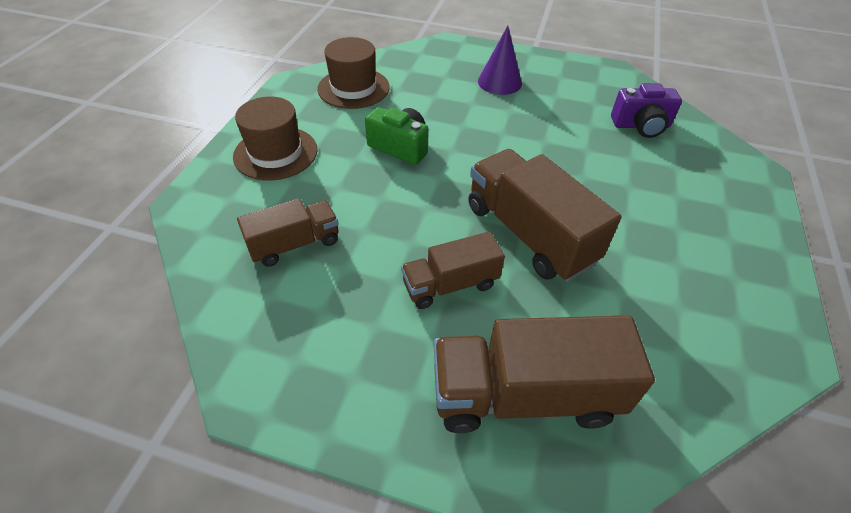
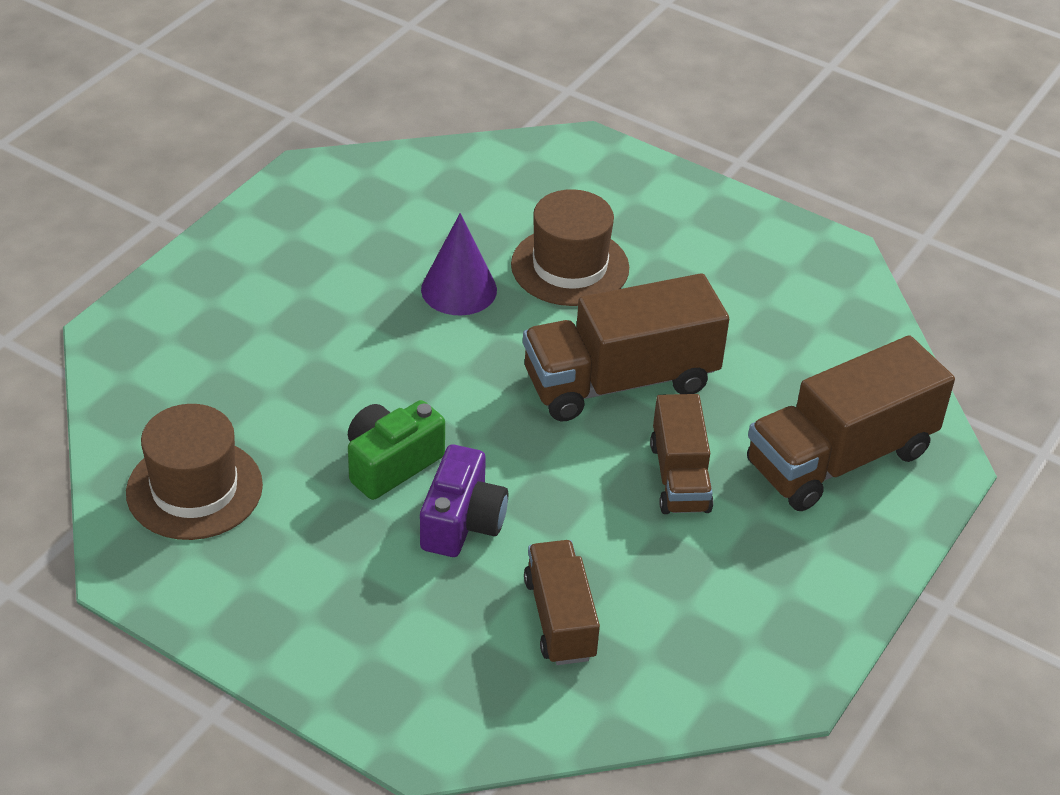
camera: 75 degrees left, 5 degrees down
brown hat [233,97,318,181] -> brown hat moved to [511,189,629,306]
brown truck [434,315,655,433] -> brown truck turned 45 degrees clockwise [747,335,955,511]
purple cone [478,26,522,95] -> purple cone moved to [421,213,497,315]
purple camera [611,83,682,138] -> purple camera moved to [420,445,508,557]

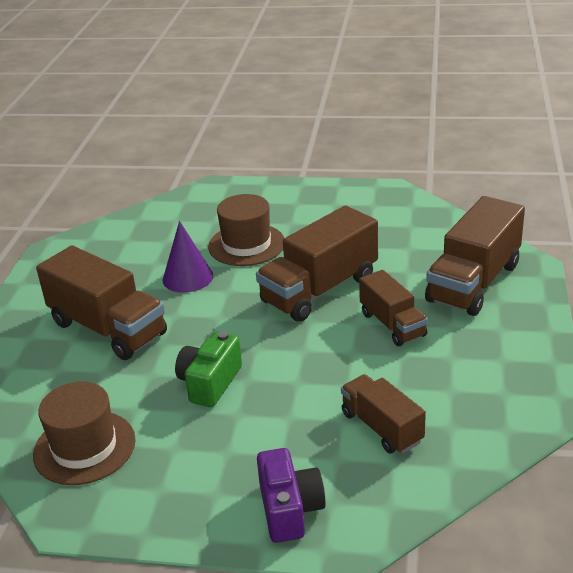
camera: 20 degrees left, 10 degrees down
purple camera [420,445,508,557] -> purple camera moved to [257,448,326,543]
none -> brown truck [36,245,167,360]

